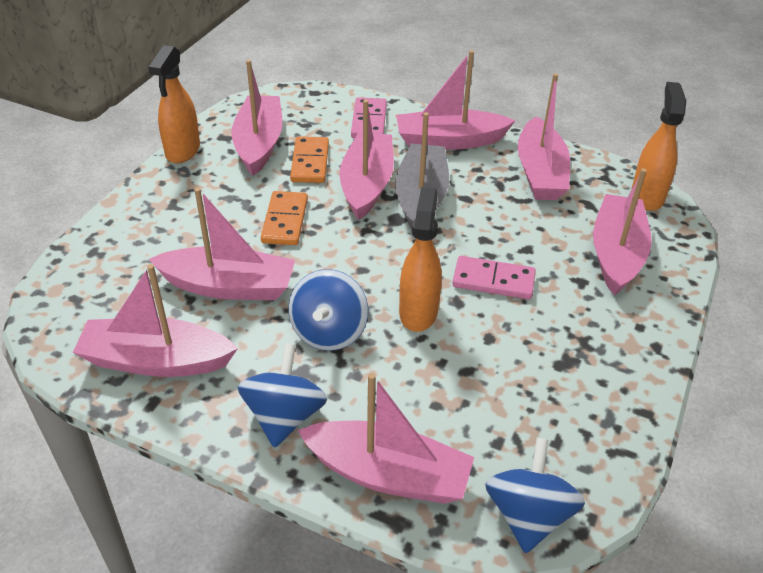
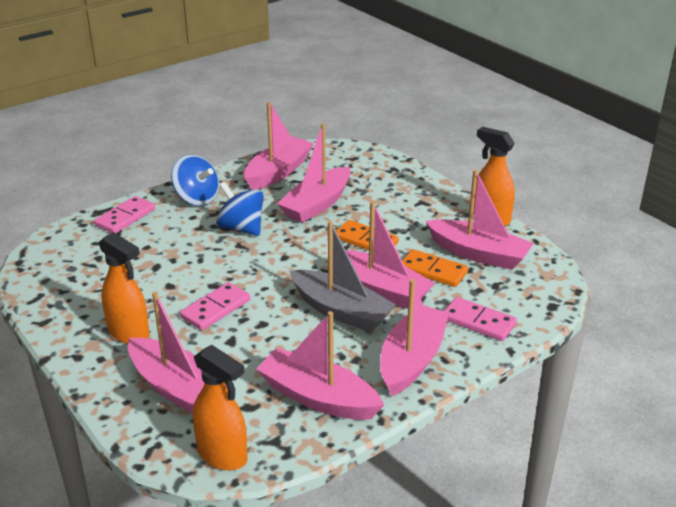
camera: 120 degrees right, 10 degrees down
pink boat [298,373,474,504] -> pink domino [94,196,155,233]
orange spray bottle [399,187,442,332] -> orange spray bottle moved to [99,232,150,344]
blue spinning top [485,438,585,553] -> none

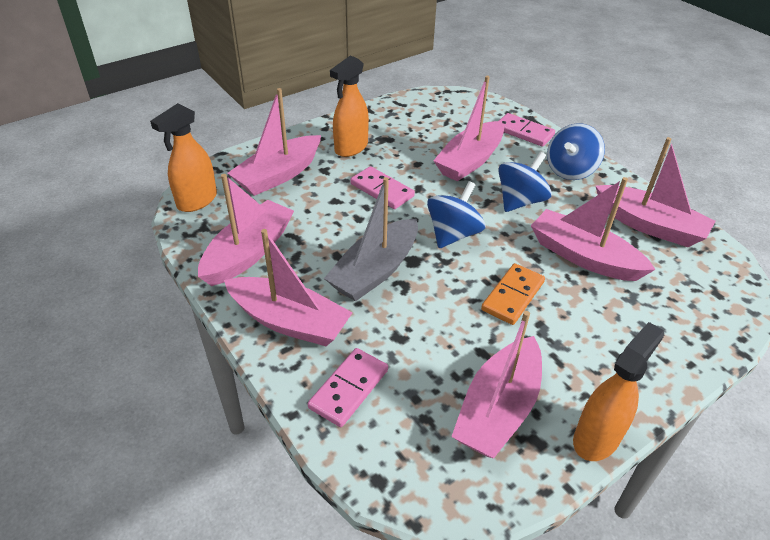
camera: 90 degrees right, 10 degrees up
pink boat [346,201,435,309] -> pink boat moved to [433,76,504,181]
orange domino [402,249,468,287] -> none
none -> blue spinning top [427,181,486,248]

